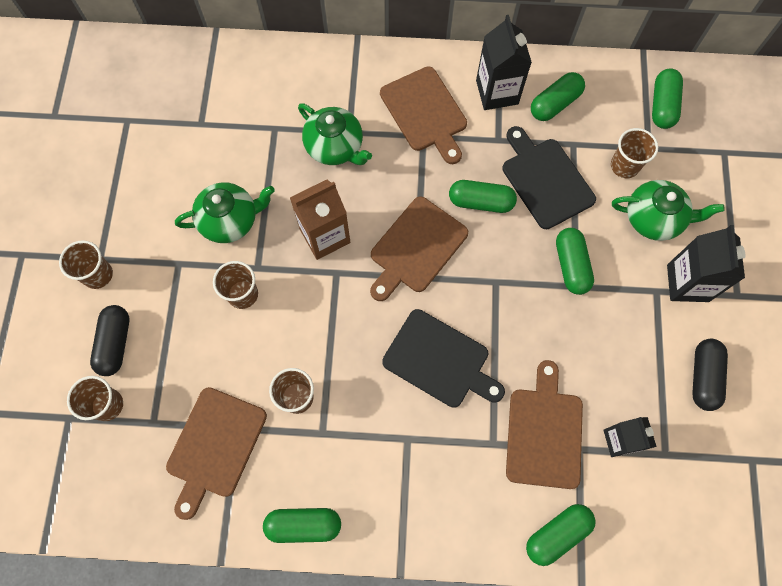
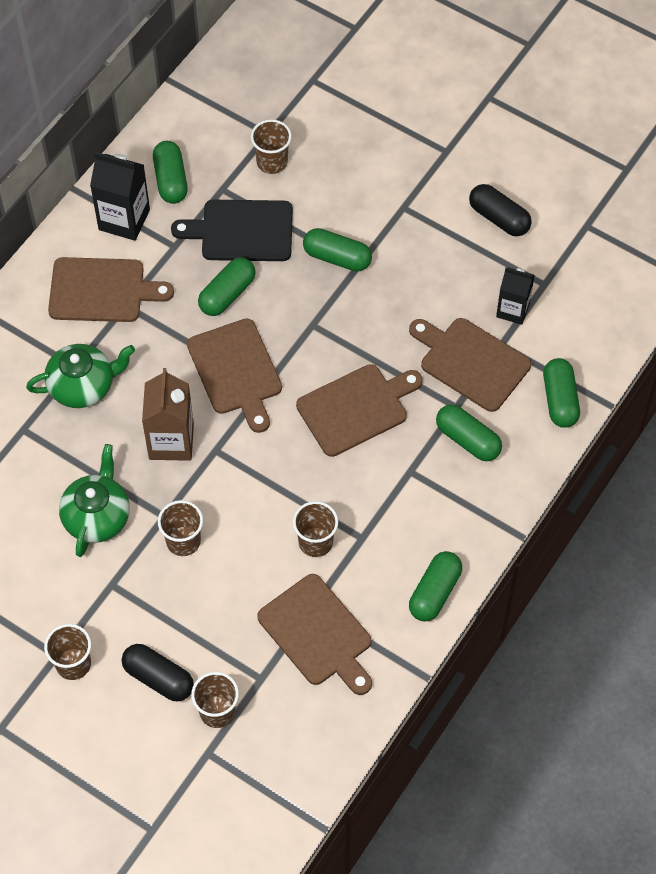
camera: 60 degrees left, 10 degrees down
black cutting board [382,309,505,408] -> brown cutting board [296,364,423,457]
green teapot [612,180,725,241] -> none
green capsule [652,69,683,129] -> green capsule moved to [436,404,502,461]
black carton [667,225,746,302] -> none

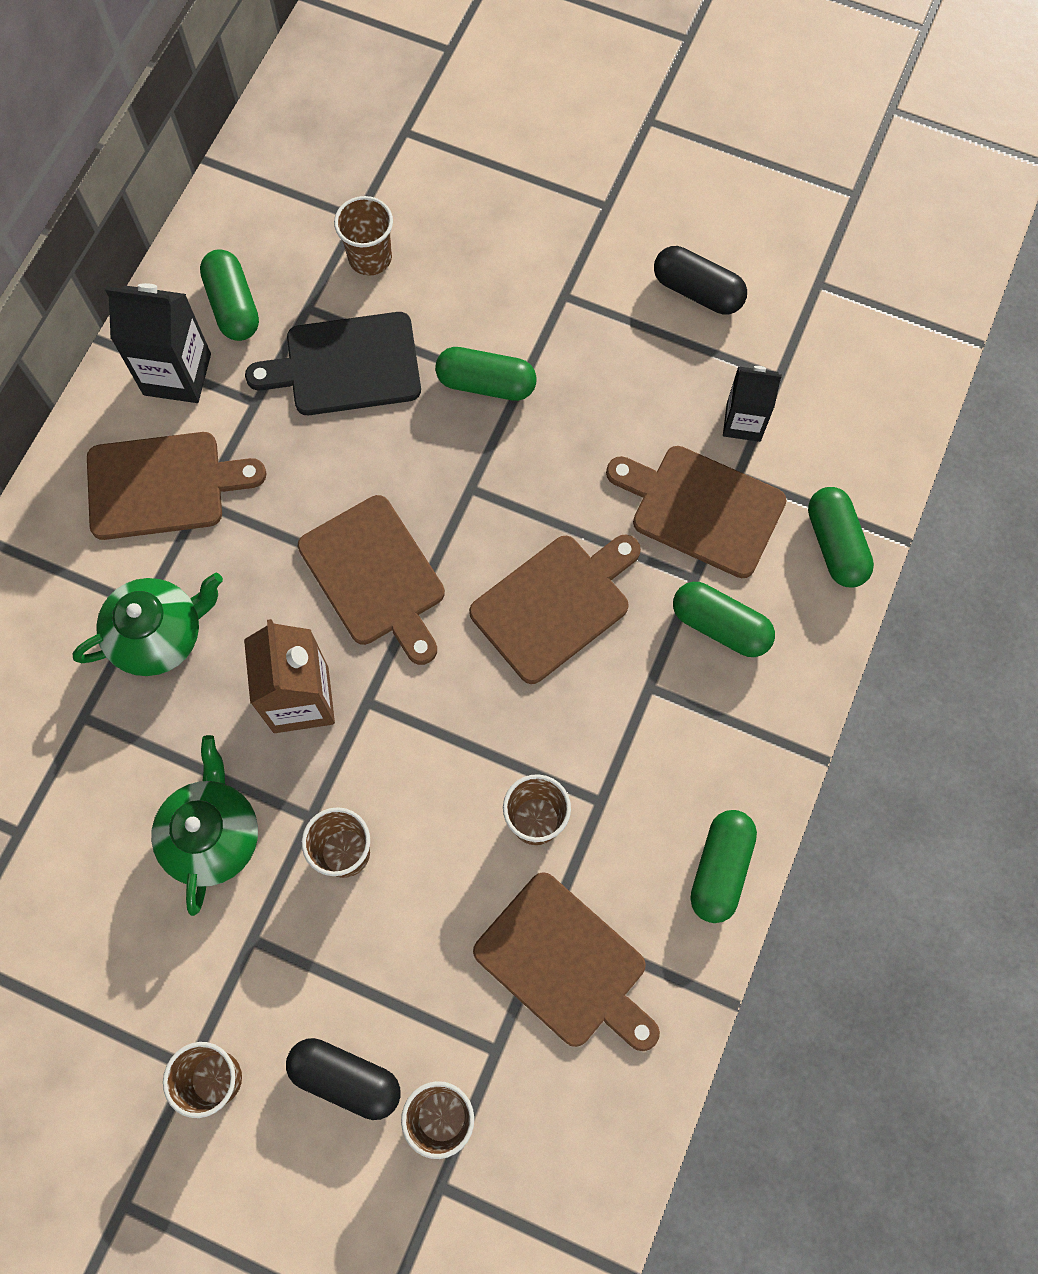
camera: 10 degrees left, 10 degrees up
green capsule [198,258,256,316] -> none

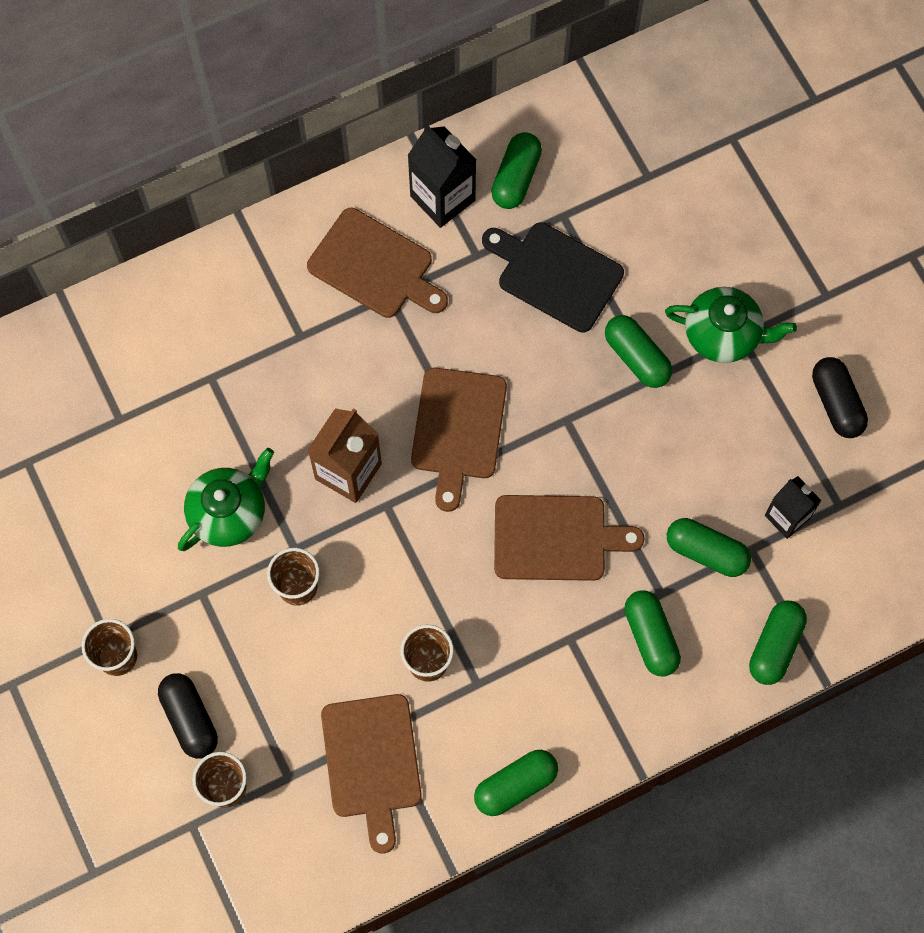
camera: 40 degrees right, 0 degrees up
green teapot [73,573,223,676] -> green teapot moved to [665,287,797,363]
brown cup [334,196,393,276] -> none
brown cutting board [606,446,787,578] -> green capsule [667,518,751,577]

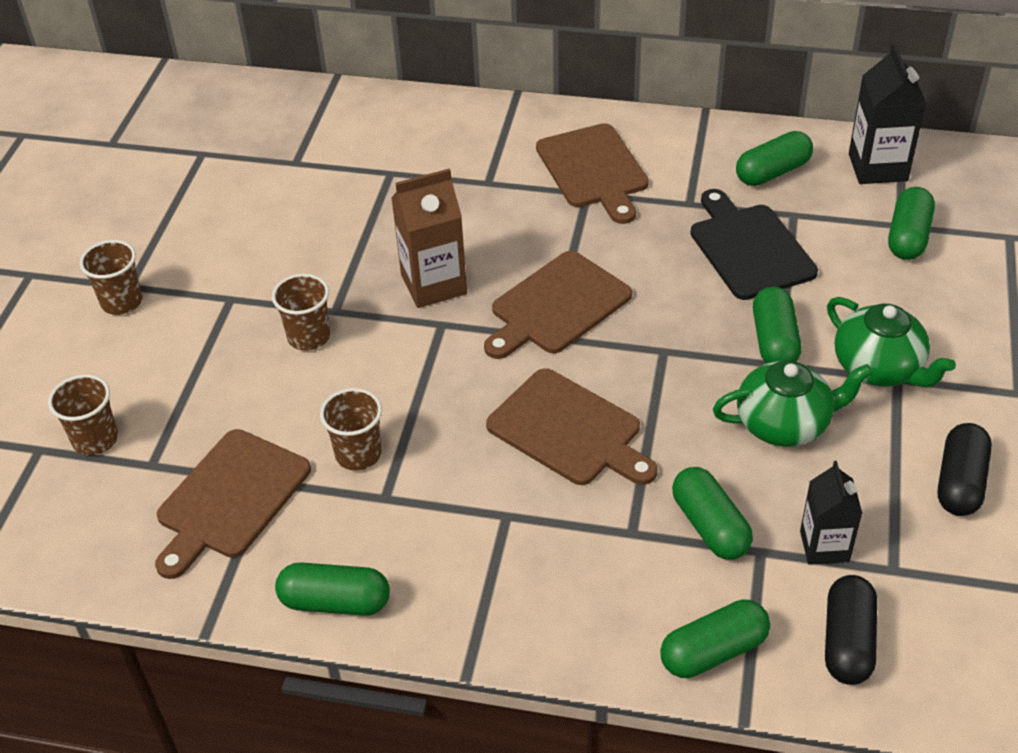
camera: 40 degrees right, 25 degrees down
black capsule [158,673,218,759] -> black capsule moved to [825,575,877,685]
green teapot [178,448,274,551] -> green teapot moved to [713,361,873,447]
black carton [407,124,476,228] -> black carton moved to [849,44,926,184]
green capsule [624,590,681,677] -> green capsule moved to [888,187,935,260]

